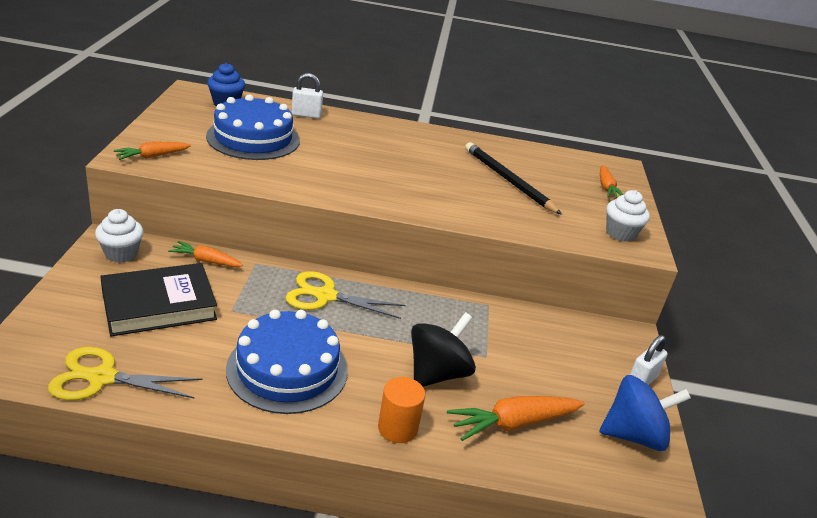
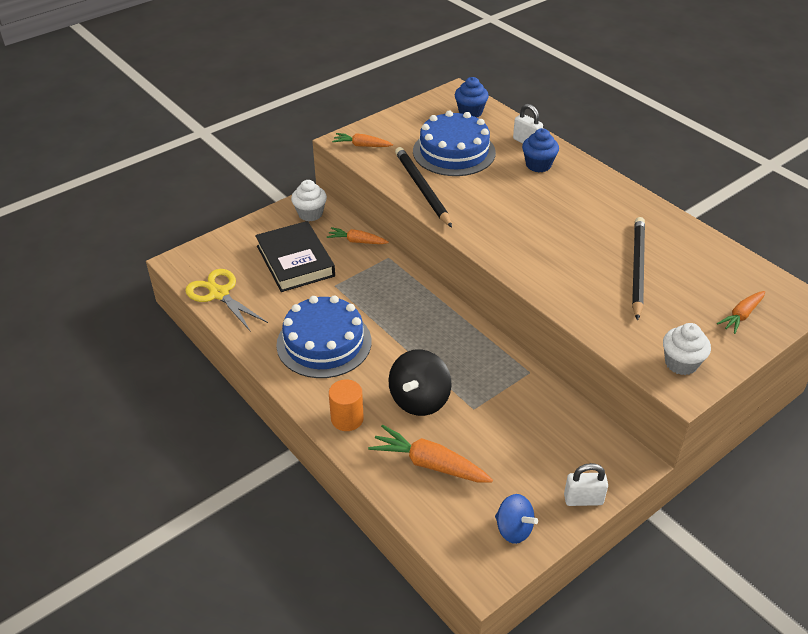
camera: 50 degrees right, 10 degrees up
black book [100,263,217,336] -> black book turned 45 degrees clockwise [255,221,335,292]
orange carrot [168,241,243,267] -> orange carrot turned 45 degrees counterclockwise [327,227,389,244]
yellow scissors [286,271,406,319] -> none
black spinning top [411,312,476,387] -> black spinning top turned 120 degrees clockwise [388,349,451,416]
blue spinning top [600,375,691,451] -> blue spinning top [495,494,538,544], size x0.65
none -> black pencil [395,147,452,227]
none -> blue cupcake [522,128,559,172]

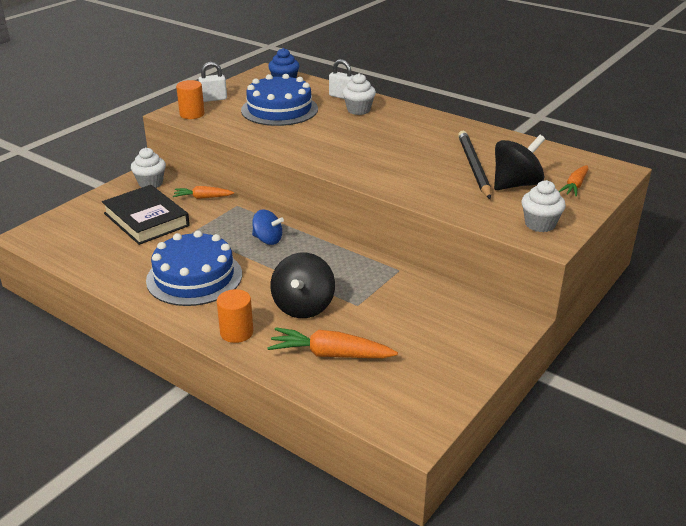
camera: 15 degrees left, 10 degrees down
yellow scissors [185,269,268,332] -> none
orange carrot [332,133,393,147] -> orange cylinder [176,80,205,119]
black pencil [395,147,452,227] -> none
blue spinning top [495,494,538,544] -> blue spinning top moved to [252,209,284,245]
blue cupcake [522,128,559,172] -> white cupcake [342,73,376,115]
white padlock [564,463,608,506] -> white padlock moved to [199,62,227,102]
none -> black spinning top [494,135,545,190]

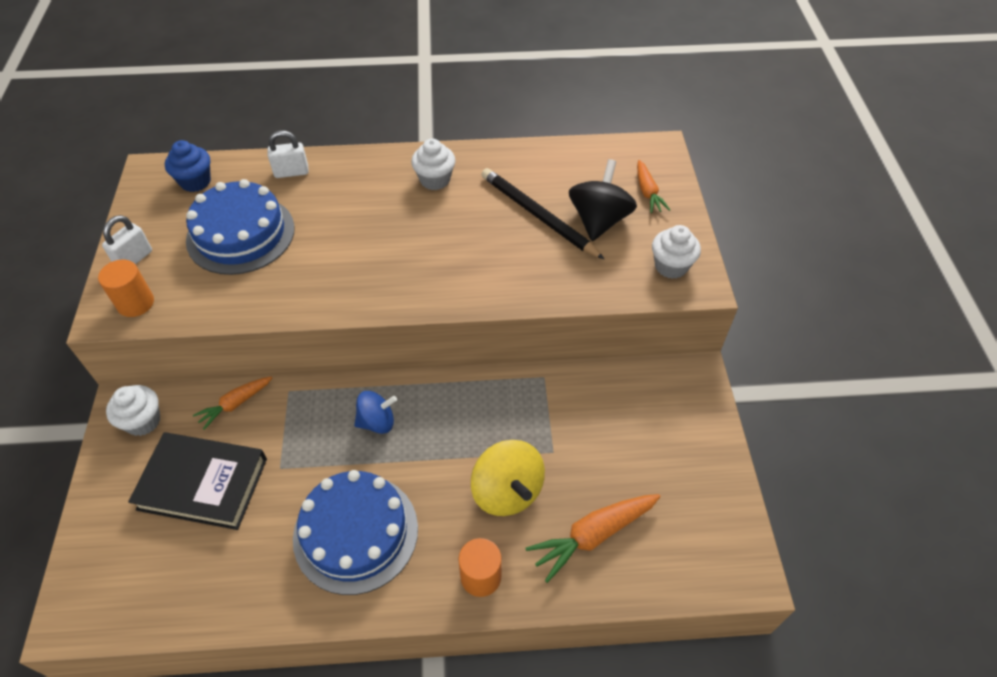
camera: 40 degrees left, 20 degrees up
black spinning top [271,253,335,318] -> yellow spinning top [471,440,545,516]
white cupcake [342,73,376,115] -> white cupcake moved to [411,139,455,190]

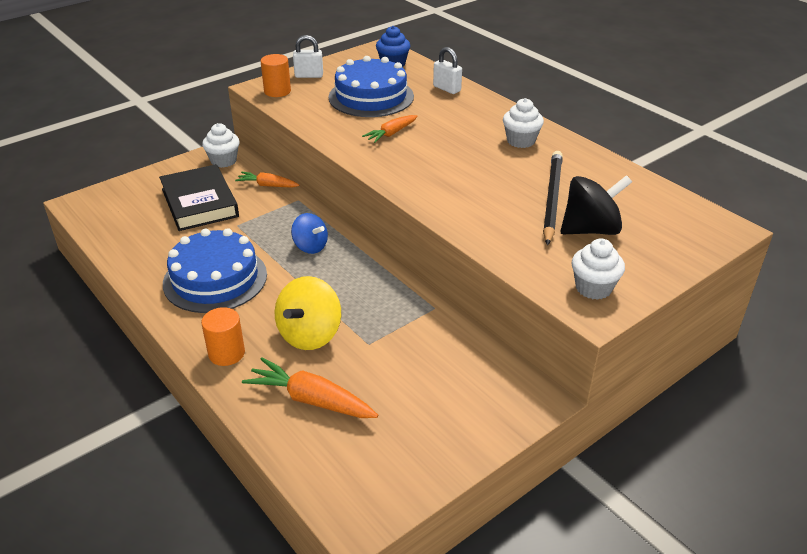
camera: 55 degrees right, 15 degrees down
orange carrot [637,160,670,213] -> orange carrot moved to [362,115,417,143]

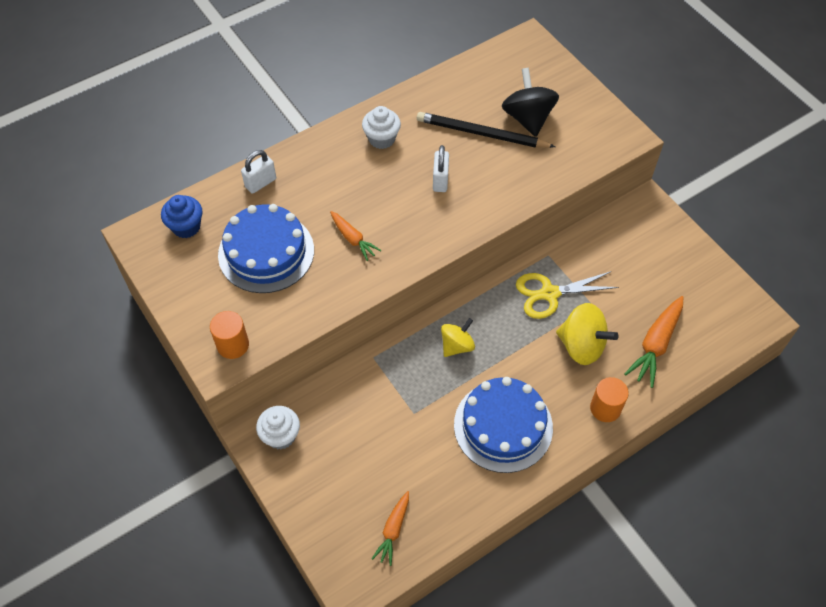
camera: 85 degrees left, 20 degrees up
black book [159,164,239,231] -> none
orange carrot [235,172,299,188] -> orange carrot moved to [372,491,409,566]
blue spinning top [291,213,328,254] -> yellow spinning top [441,318,475,357]
white padlock [293,35,323,78] -> white padlock moved to [433,145,449,192]
white cupcake [572,238,625,300] -> none
none -> yellow scissors [516,271,619,319]

